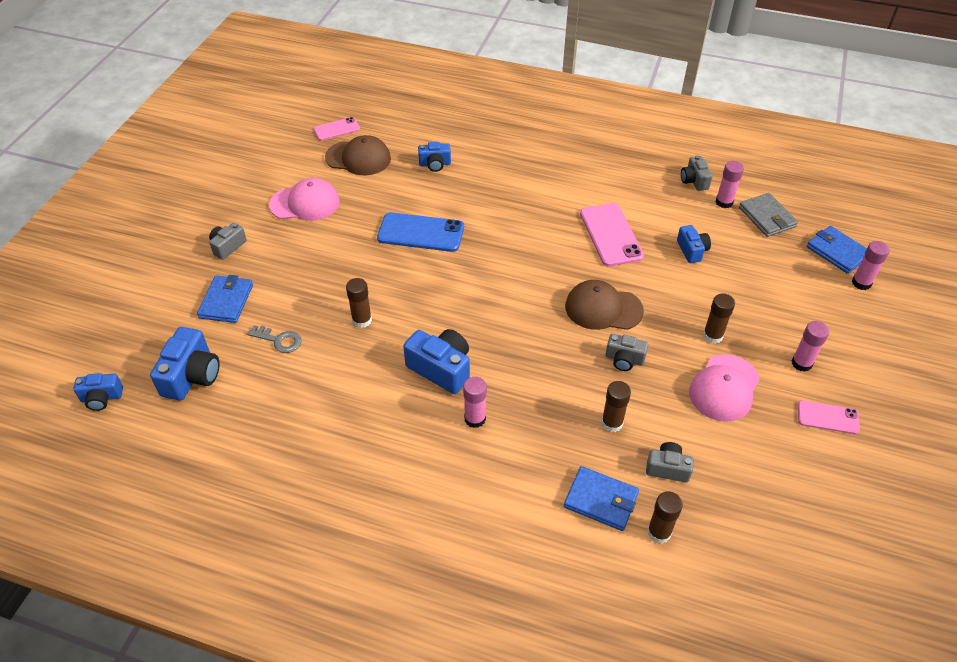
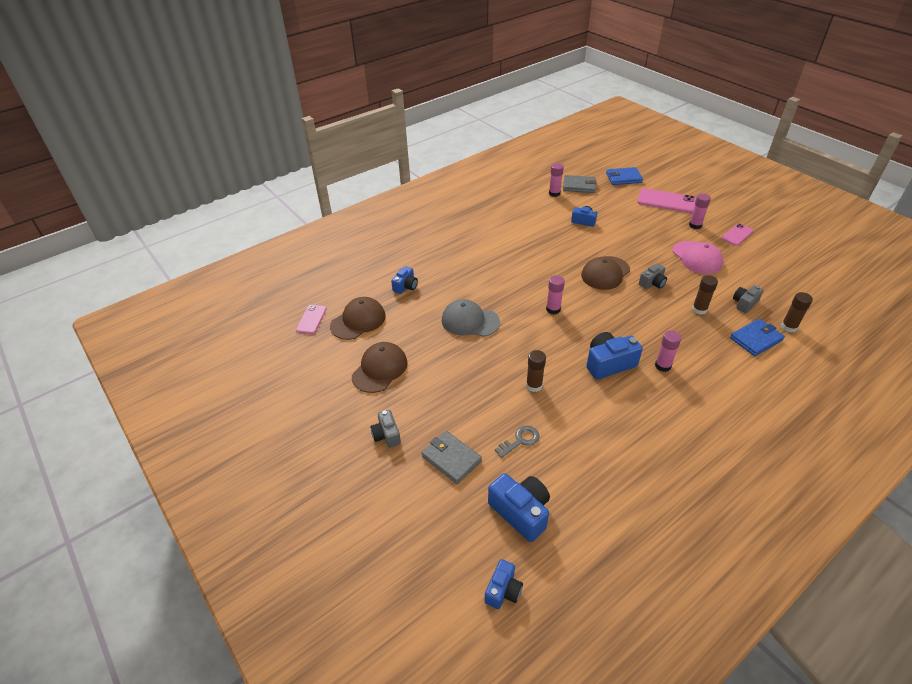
camera: 55 degrees left, 5 degrees down
blue wallet [197,275,253,323] -> grey wallet [421,431,482,484]
pink cap [269,178,340,221] -> brown cap [352,342,408,393]
blue phone [377,212,464,252] -> grey cap [442,299,500,337]
pink phone [580,203,644,267] -> pink phone moved to [637,188,696,213]
grey camera [681,155,713,191] -> none
brown glue stick [703,294,735,344] -> none
pink glue stick [852,241,890,290] -> pink glue stick moved to [546,275,565,314]

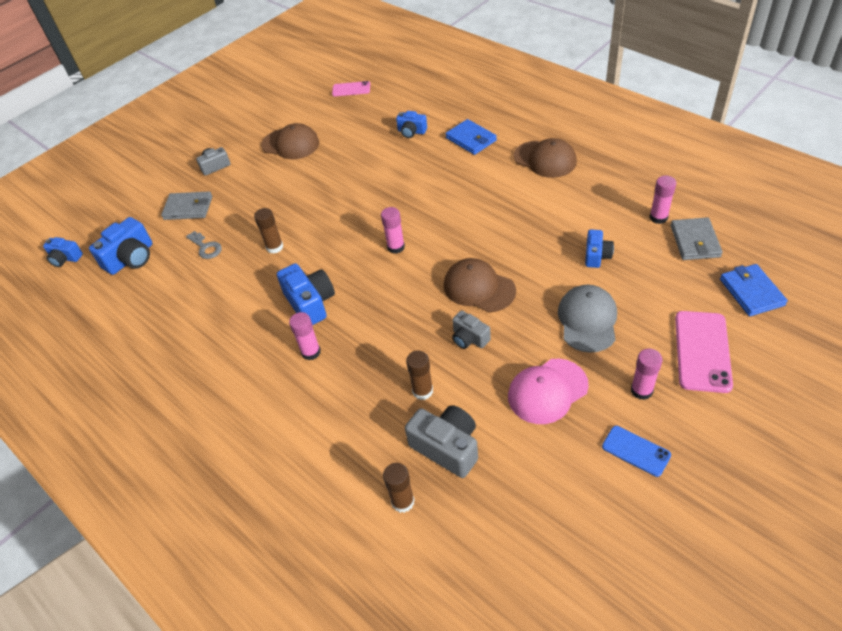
camera: 85 degrees right, 5 degrees up
brown cap [330,297,386,340] -> brown cap moved to [513,138,577,178]
grey wallet [421,431,482,484] -> grey wallet turned 60 degrees clockwise [161,191,212,220]
grey cap [442,299,500,337] -> grey cap moved to [558,285,617,353]
pink phone [722,224,753,246] -> blue phone [602,426,671,477]
blue wallet [730,319,785,356] -> blue wallet moved to [445,119,497,155]
grey camera [733,285,764,313] -> grey camera [405,405,478,478], size x1.64

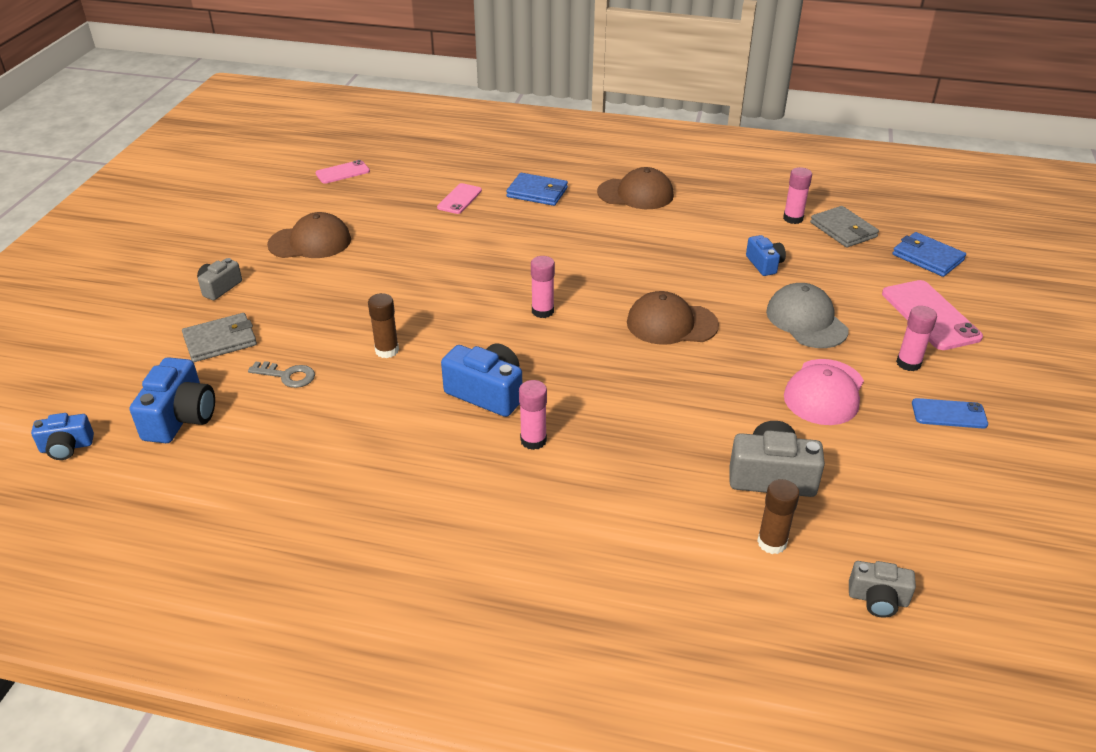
camera: 35 degrees left, 10 degrees down
blue camera [396,111,427,138] -> pink phone [437,183,482,214]
brown glue stick [406,351,433,400] -> none
grey camera [452,311,491,349] -> grey camera moved to [849,561,916,618]

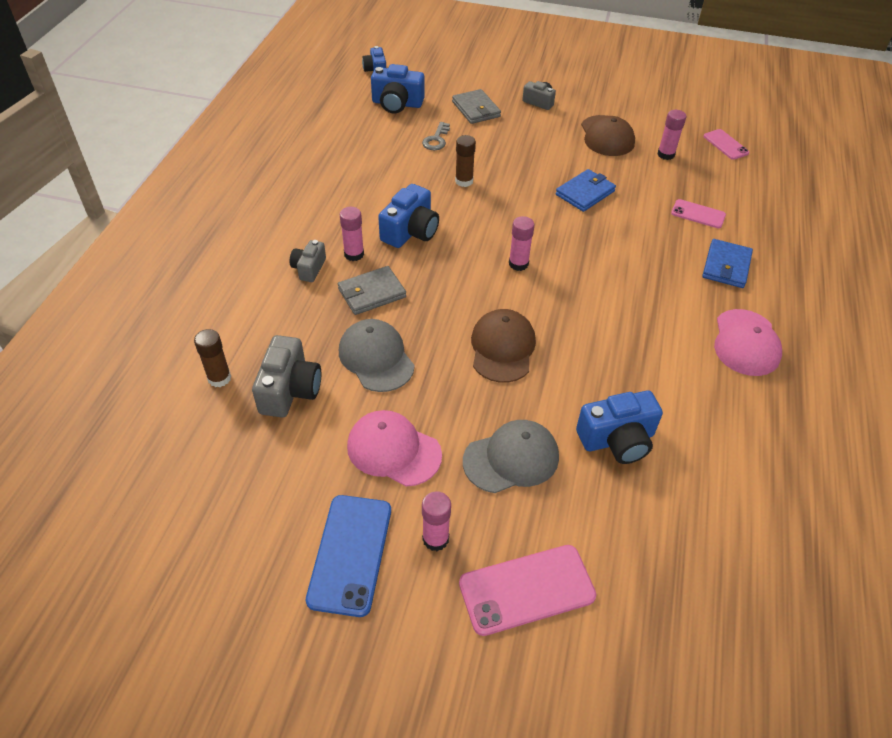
camera: 90 degrees right, 10 degrees up
brown cap [597,167,674,209] -> pink cap [714,309,782,376]
blue camera [746,235,786,276] -> blue camera [576,391,663,464], size x1.64
pink glue stick [783,167,812,224] -> pink glue stick moved to [657,110,686,160]
grey wallet [810,206,879,248] -> grey wallet moved to [338,266,406,315]
grey camera [849,561,916,618] -> grey camera moved to [290,240,326,282]
blue wallet [893,232,966,277] -> blue wallet moved to [556,169,616,212]
blue phone [912,398,988,428] -> blue phone [306,495,391,617], size x1.69
none -> grey cap [339,319,415,392]

